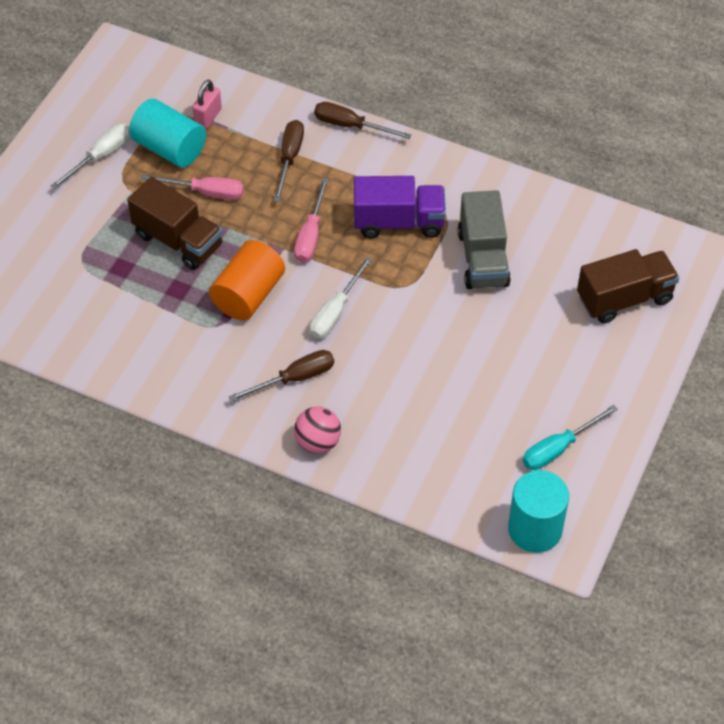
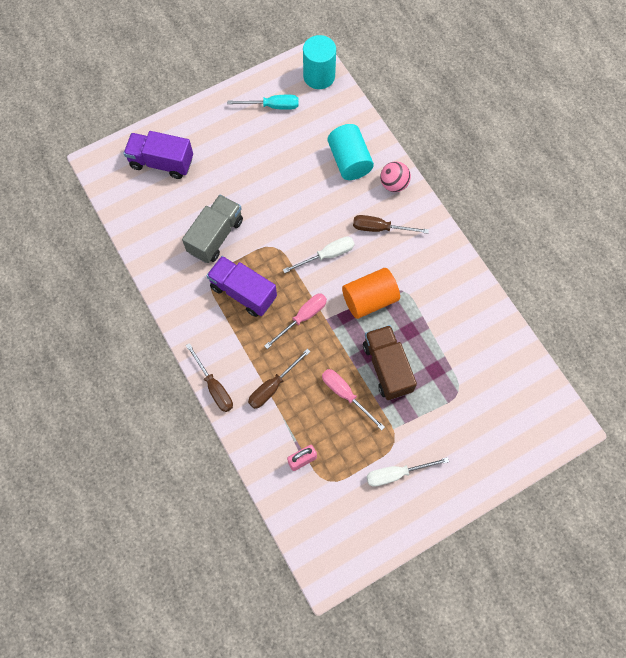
camera: 145 degrees left, 15 degrees up
turquoise cylinder [129,99,206,168] -> turquoise cylinder moved to [328,124,374,180]
brown truck [577,249,679,324] -> purple truck [124,131,193,179]

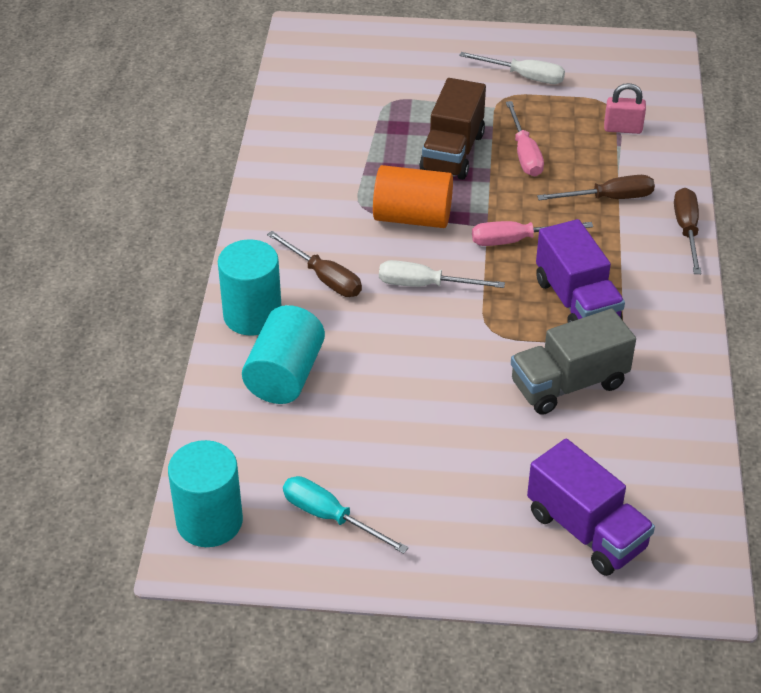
camera: 145 degrees left, 25 degrees down
pink ball [380,161,411,192] -> turquoise cylinder [218,239,282,336]

